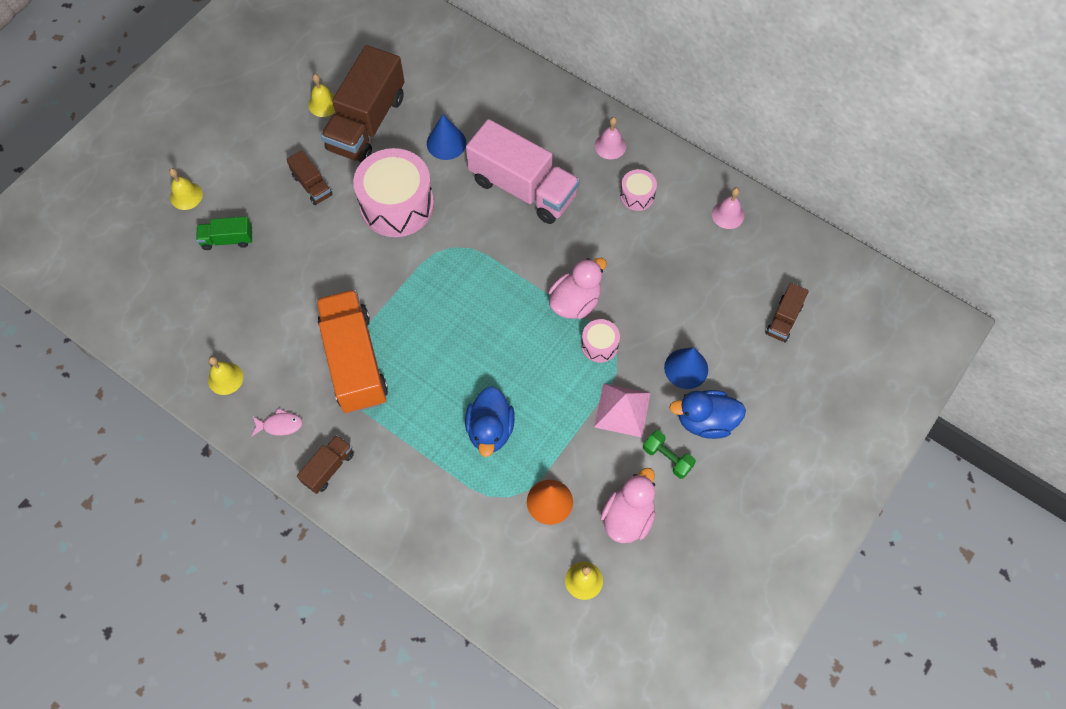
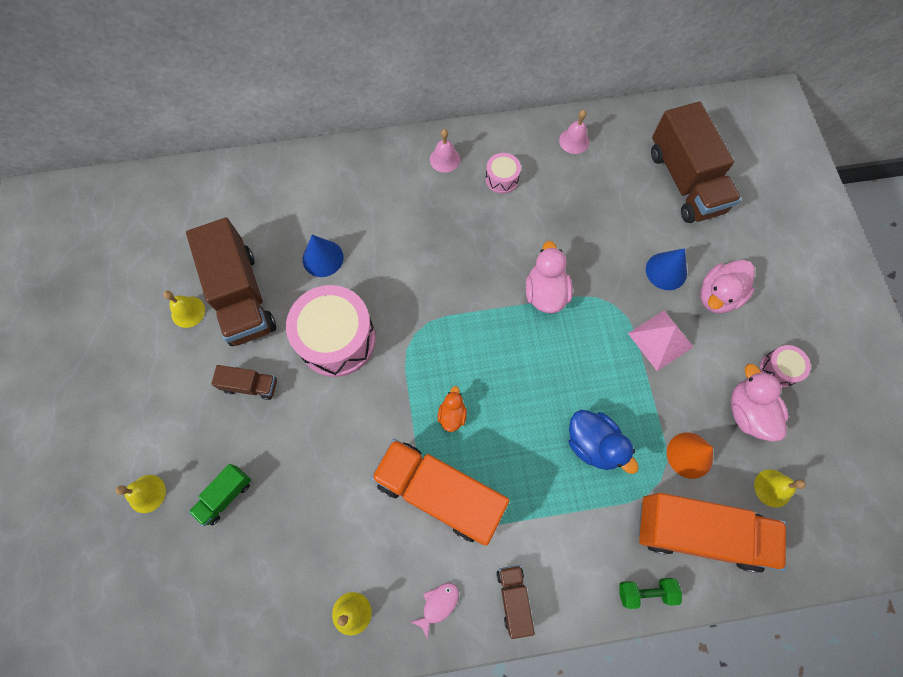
camera: 45 degrees left, 5 degrees up
pink truck [466,119,580,224] -> none
pink drum [581,319,620,363] -> pink drum moved to [760,345,811,388]
green dumbbell [643,430,696,479] -> green dumbbell moved to [620,578,682,609]
blue duck [669,390,746,439] -> pink duck [700,260,755,313]
brown truck [765,283,809,342] -> brown truck [651,101,741,223], size x2.12
none -> orange duck [437,386,467,432]
none -> orange truck [638,493,786,573]

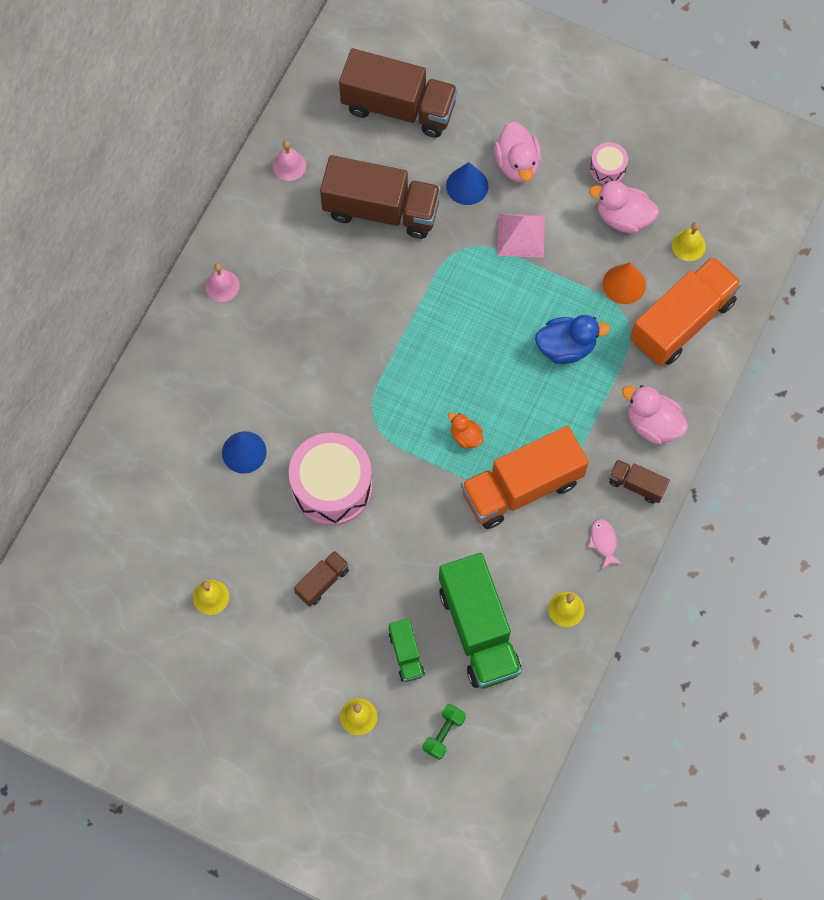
camera: 55 degrees left, 0 degrees up
brown truck [186,218,276,346] -> brown truck moved to [320,155,441,239]
pink drum [486,153,521,194] -> none
pink duck [526,241,573,313] -> pink duck moved to [622,385,688,444]
green dumbbell [620,578,682,609] -> green dumbbell moved to [423,704,466,760]
none -> green truck [439,553,522,688]

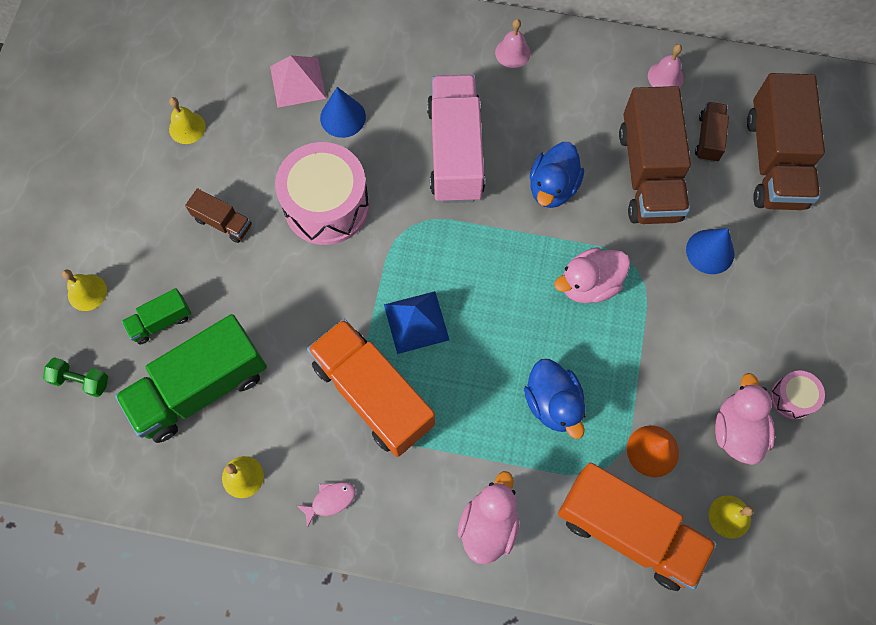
camera: 75 degrees right, 0 degrees up
orange duck [448,412,483,449] -> blue pyramid [384,291,449,354]
pink duck [494,122,541,182] -> pink duck moved to [554,247,630,303]
pink pyramid [497,214,545,258] -> pink pyramid moved to [270,56,326,108]
brown truck [609,459,670,503] -> brown truck moved to [695,102,729,162]
none -> pink truck [427,75,485,203]
none -> blue duck [530,142,584,208]

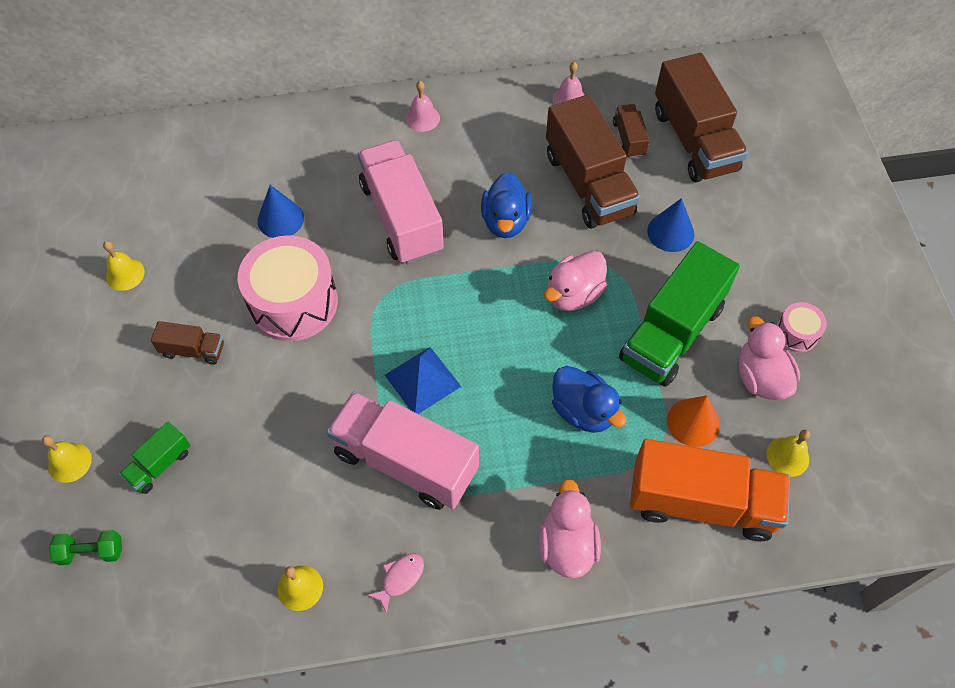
camera: 20 degrees left, 10 degrees down
green truck [115,314,267,443] -> green truck moved to [619,241,740,387]
pink pyramid [270,56,326,108] -> none
orange truck [307,319,435,457] -> pink truck [326,392,479,510]

